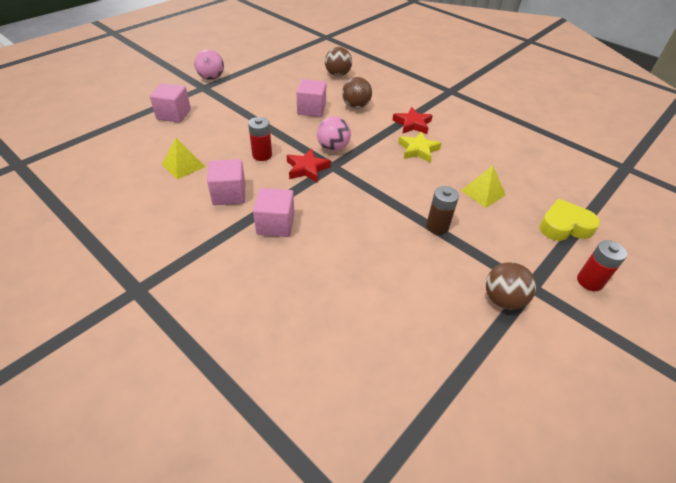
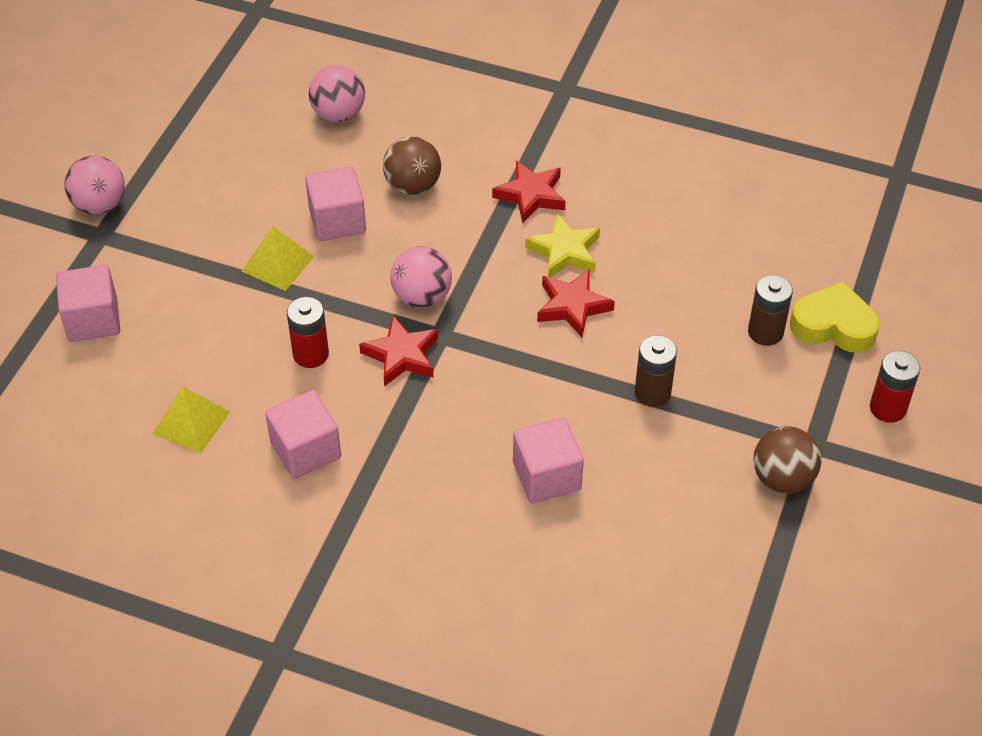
camera: 20 degrees left, 5 degrees up
pink cube [253,188,295,237] -> pink cube moved to [513,417,584,503]
brown ball [325,47,352,77] -> pink ball [309,65,365,122]
yellow pyramid [460,166,506,208] -> yellow pyramid moved to [241,226,314,291]
yellow heart [539,199,600,241] -> yellow heart turned 45 degrees clockwise [790,281,880,353]
none -> red star [537,269,615,337]
none -> brown battery [748,275,793,346]

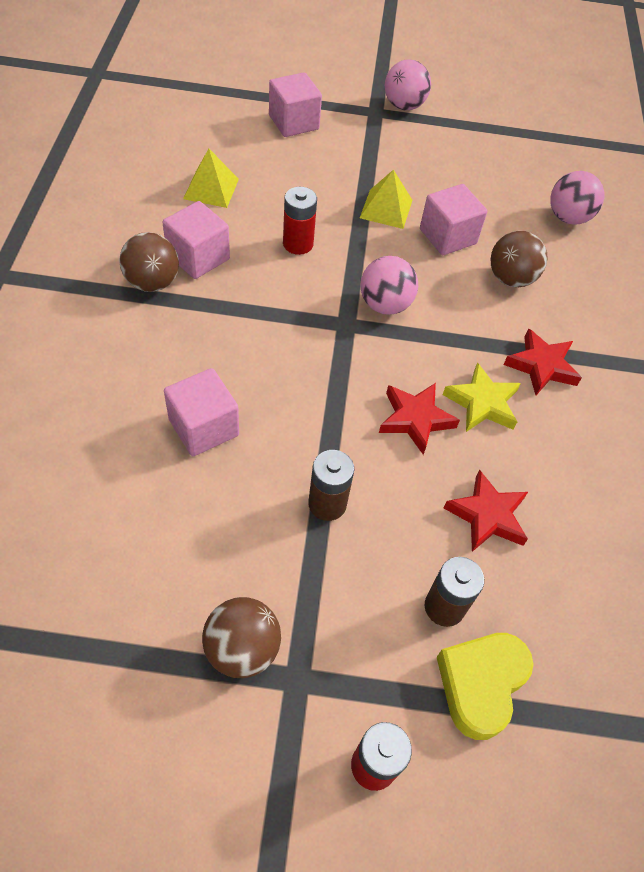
camera: 70 degrees right, 5 degrees up
red star [359,315,438,387] -> red star moved to [444,470,528,552]
yellow heart [790,281,880,353] -> yellow heart turned 150 degrees counterclockwise [437,633,534,740]
none -> brown ball [119,232,179,292]

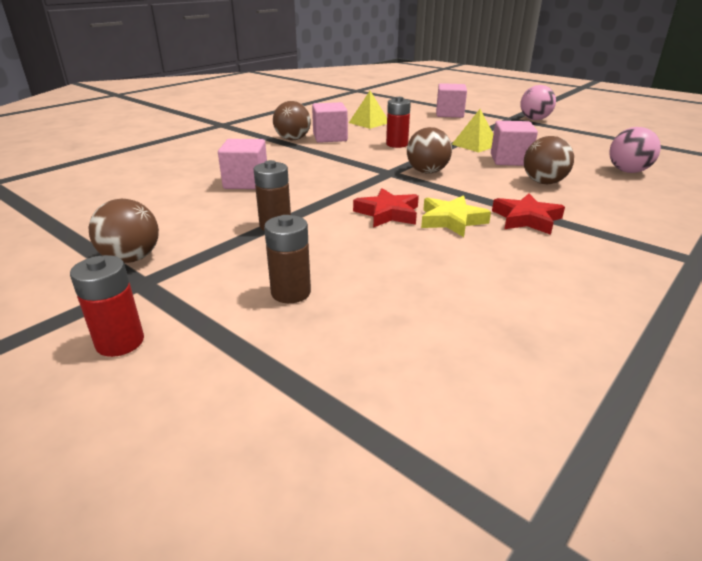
camera: 40 degrees right, 25 degrees down
pink ball [360,256,418,315] -> brown ball [407,127,452,174]
yellow heart [437,633,534,740] -> none
red star [444,470,528,552] -> none

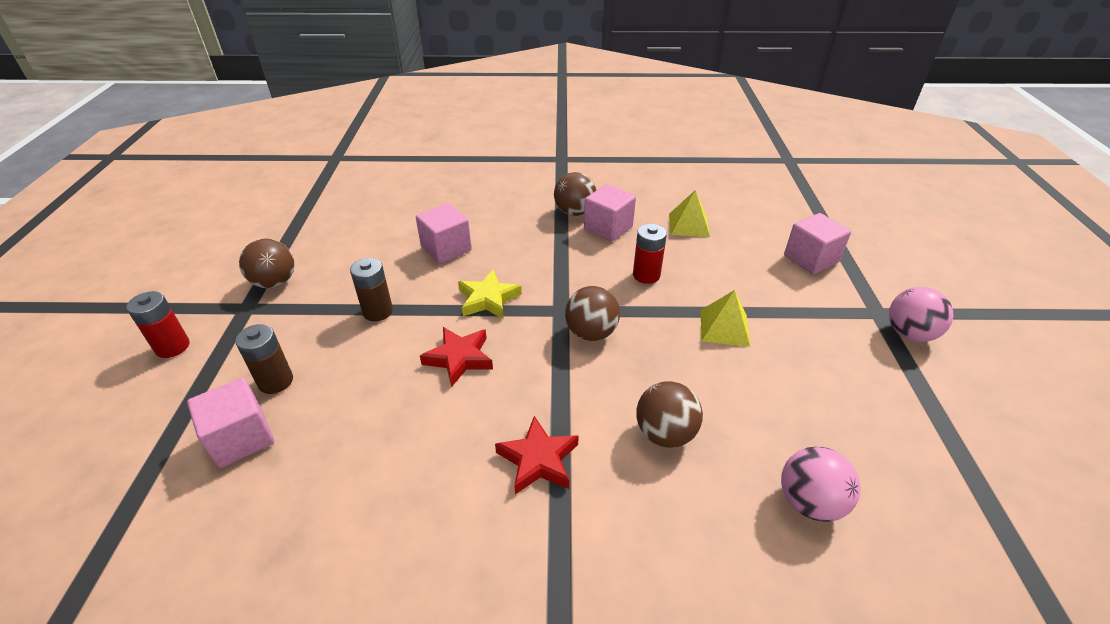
camera: 50 degrees right, 10 degrees up
yellow star [421,195,491,237] -> yellow star moved to [458,269,522,319]
pink cube [491,121,538,166] -> pink cube moved to [187,377,274,468]

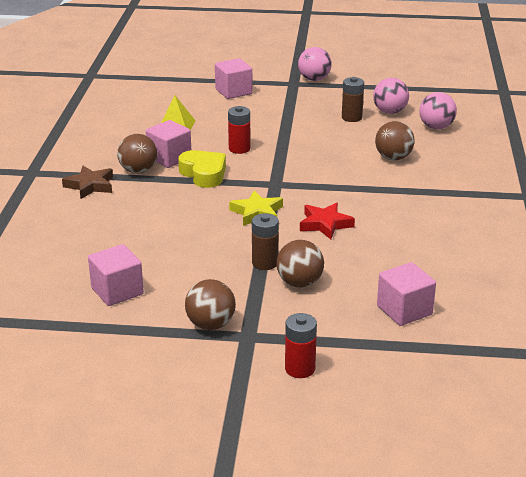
camera: 85 degrees left, 10 degrees down
brown battery [235,324,293,394] -> brown battery moved to [342,77,364,122]
pink cube [416,203,472,264] -> pink cube moved to [88,244,144,306]
red star [495,416,579,494] -> none
brown ball [565,286,620,341] -> brown ball moved to [277,240,324,287]
yellow pyramid [700,290,750,347] -> none
none -> brown star [62,166,113,199]
none -> yellow heart [178,150,226,188]
none -> pink ball [373,78,409,114]

